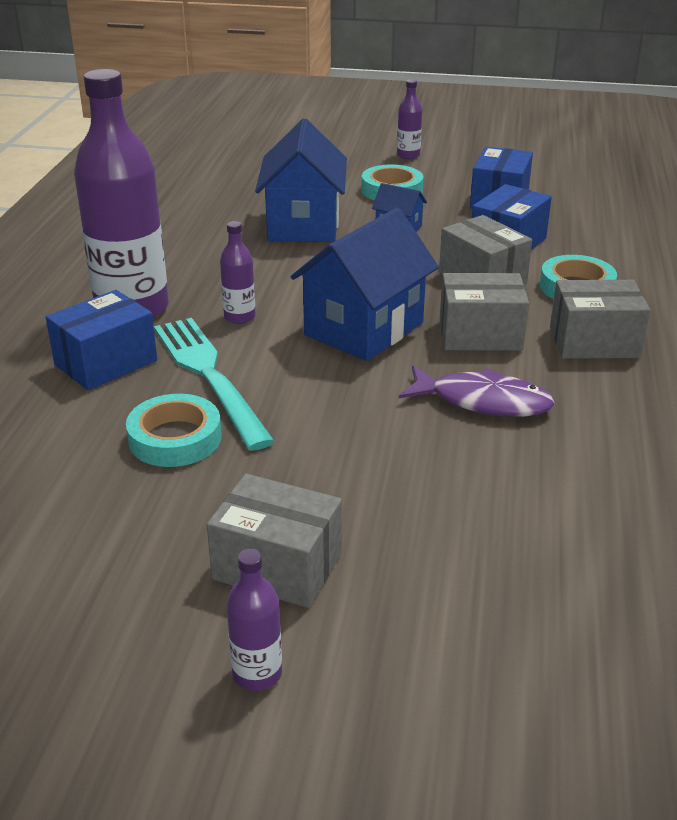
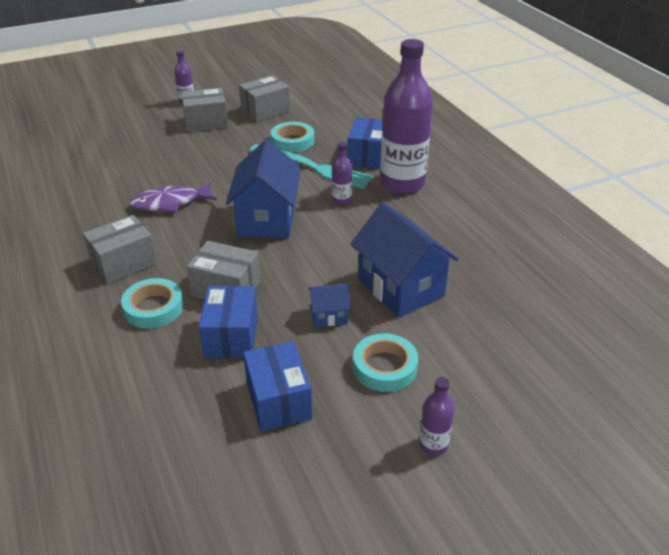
camera: 145 degrees right, 5 degrees up
grey box [440,273,529,351] -> grey box moved to [239,75,290,122]

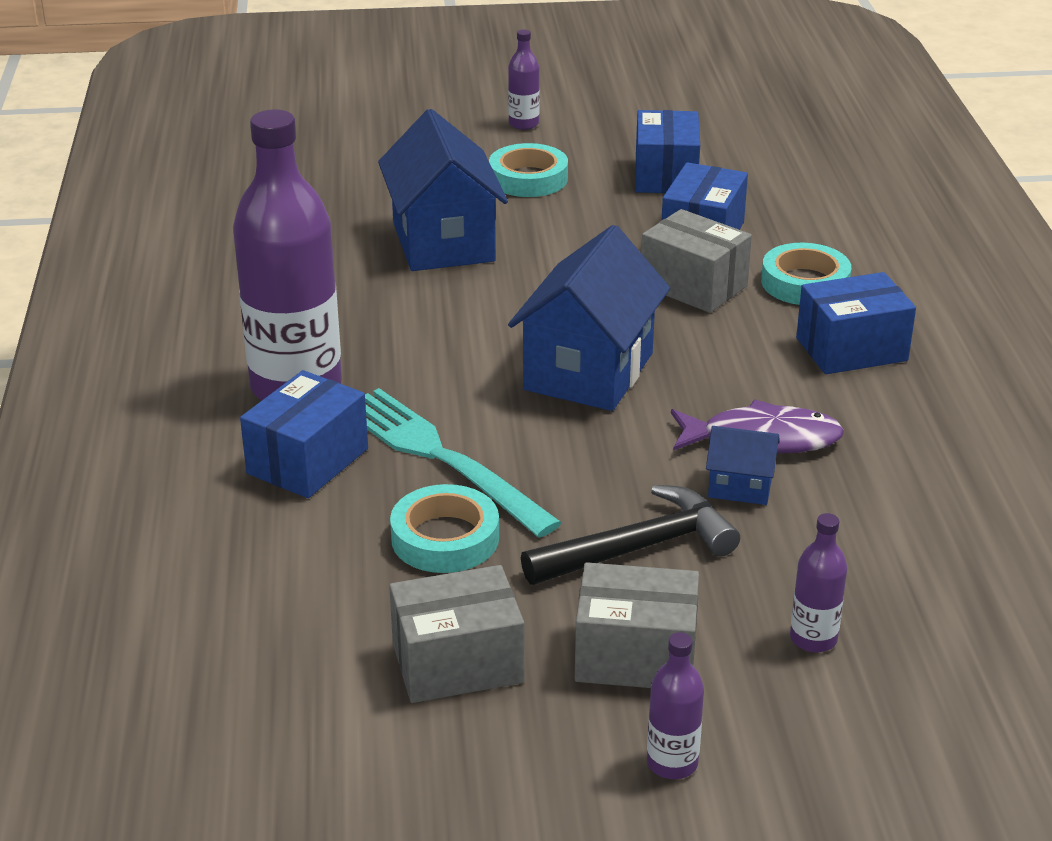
camera: 160 degrees left, 5 degrees down
grey box [83,215,157,284] -> blue box [796,272,916,374]
blue house [308,284,351,327] -> blue house moved to [706,426,780,505]
purple bottle [332,142,352,205] -> purple bottle moved to [790,513,847,653]
none -> black hammer [521,485,740,585]

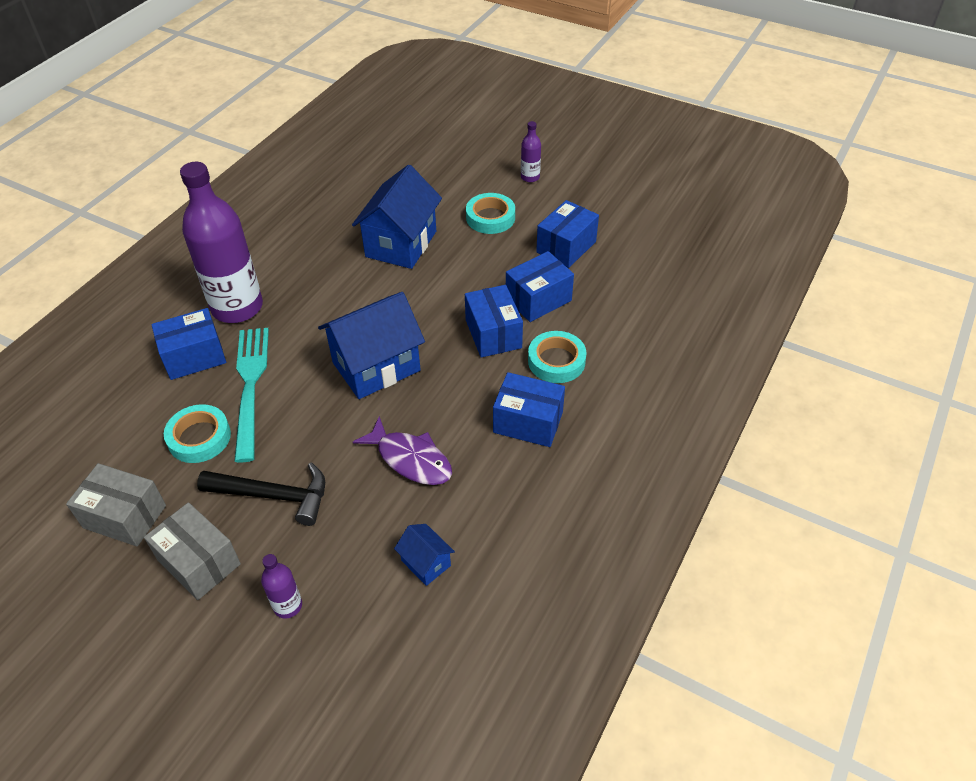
camera: 35 degrees right, 15 degrees up
grey box [641,209,752,313] -> blue box [465,285,523,358]
purple bottle [647,632,704,779] -> none
blue house [706,426,780,505] -> blue house moved to [394,524,455,586]

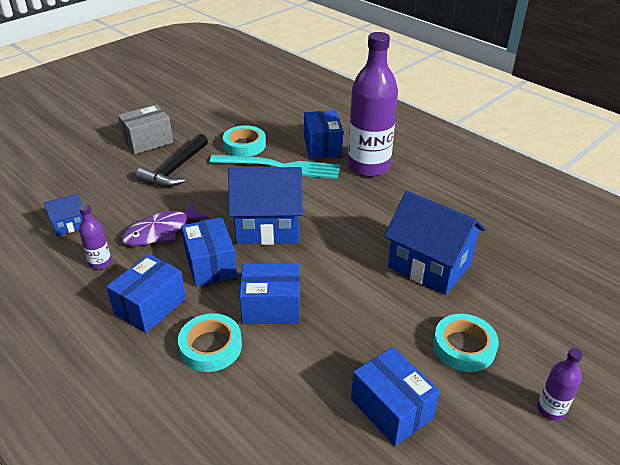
camera: 105 degrees right, 10 degrees down
grey box [66,463,166,546] -> none
purple bottle [261,554,302,618] -> purple bottle moved to [79,205,111,270]
blue house [318,292,425,399] -> blue house turned 75 degrees counterclockwise [228,167,303,245]
blue box [506,251,574,322] -> blue box moved to [181,217,237,287]

